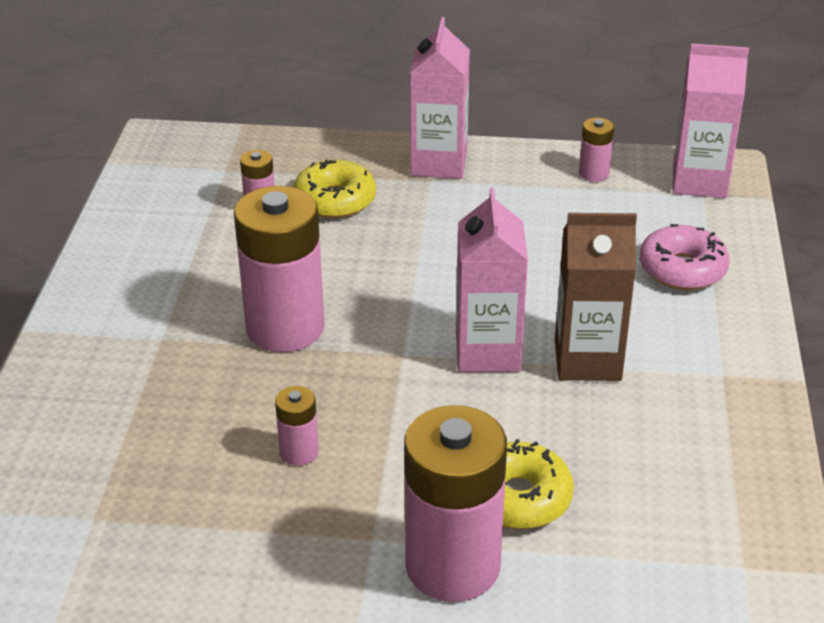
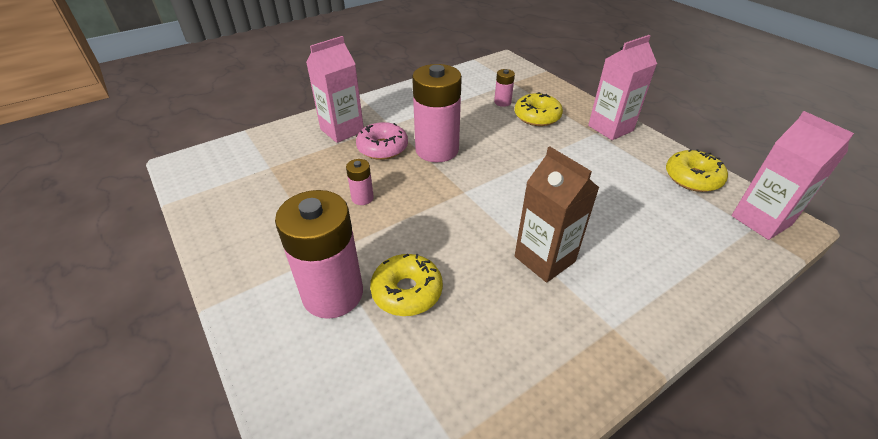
camera: 50 degrees right, 5 degrees up
pink carton [456,188,528,372] -> pink carton moved to [306,36,364,143]
pink battery [579,117,614,182] -> yellow donut [666,149,728,192]
pink donut [639,224,730,290] -> pink donut moved to [356,122,408,160]

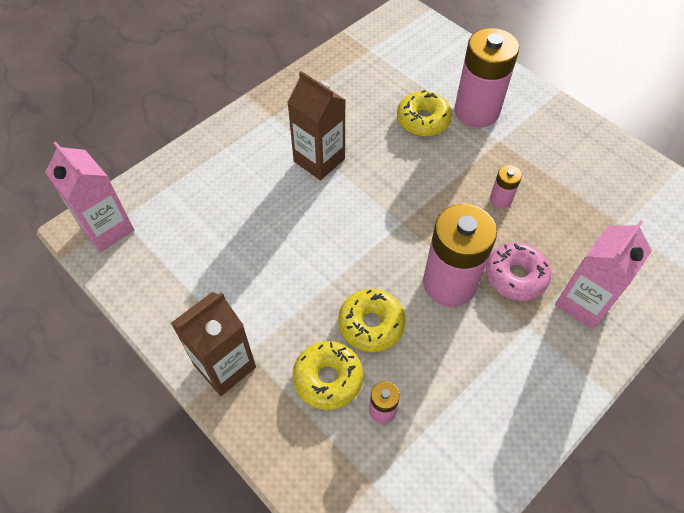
camera: 170 degrees right, 15 degrees up
pink carton [588,35,657,140] -> brown carton [171,292,256,396]
yellow donut [666,149,728,192] -> yellow donut moved to [338,289,406,352]

